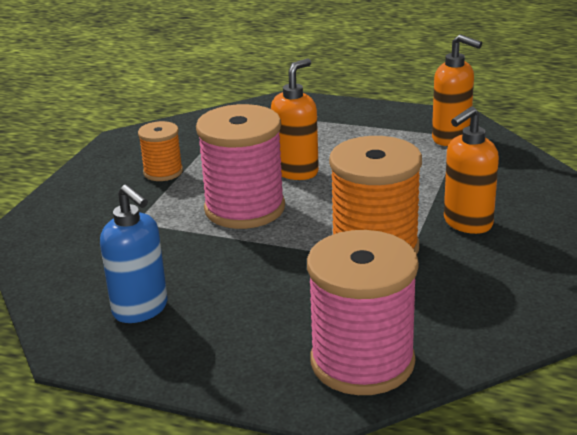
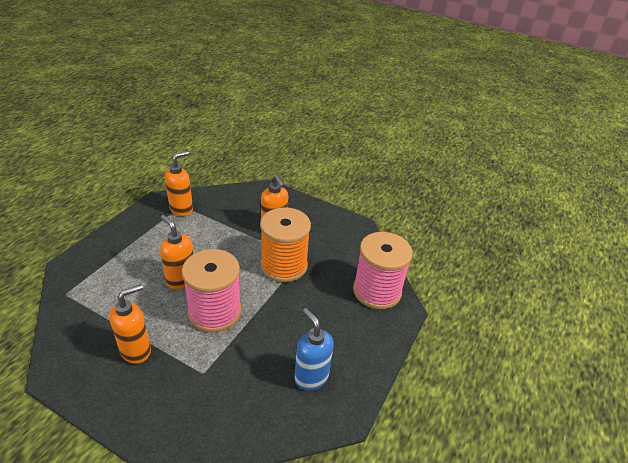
camera: 85 degrees left, 10 degrees up
blue soap dispenser [100,184,167,323] -> blue soap dispenser turned 90 degrees counterclockwise [294,308,334,391]
orange spool [138,121,183,181] -> orange soap dispenser [109,284,151,364]

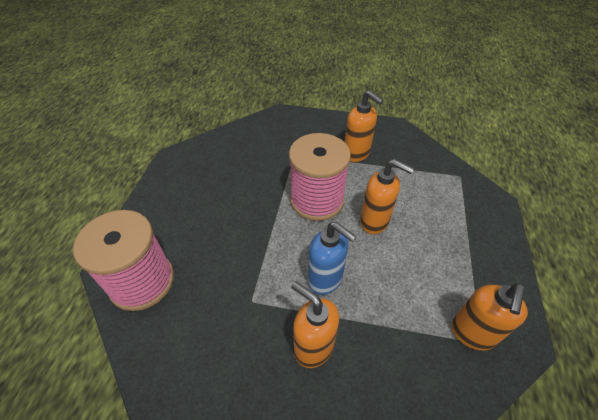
camera: 165 degrees right, 10 degrees up
orange soap dispenser [109,284,151,364] -> orange soap dispenser turned 75 degrees counterclockwise [345,90,383,162]
orange spool [260,207,311,282] -> none
blue soap dispenser [294,308,334,391] -> blue soap dispenser moved to [308,222,357,295]

